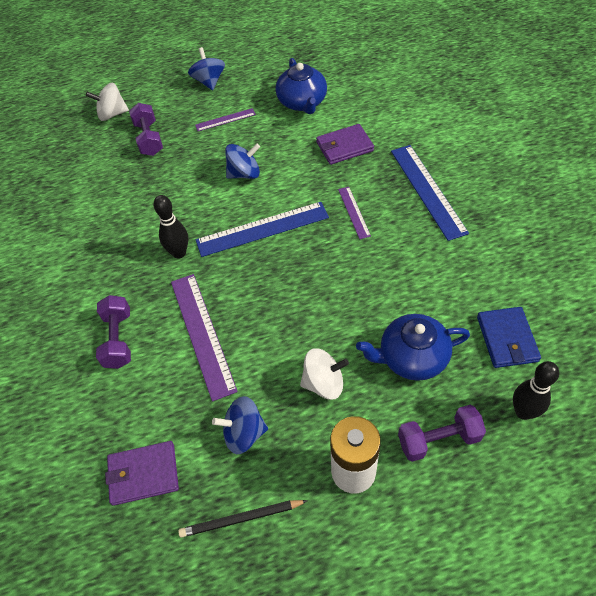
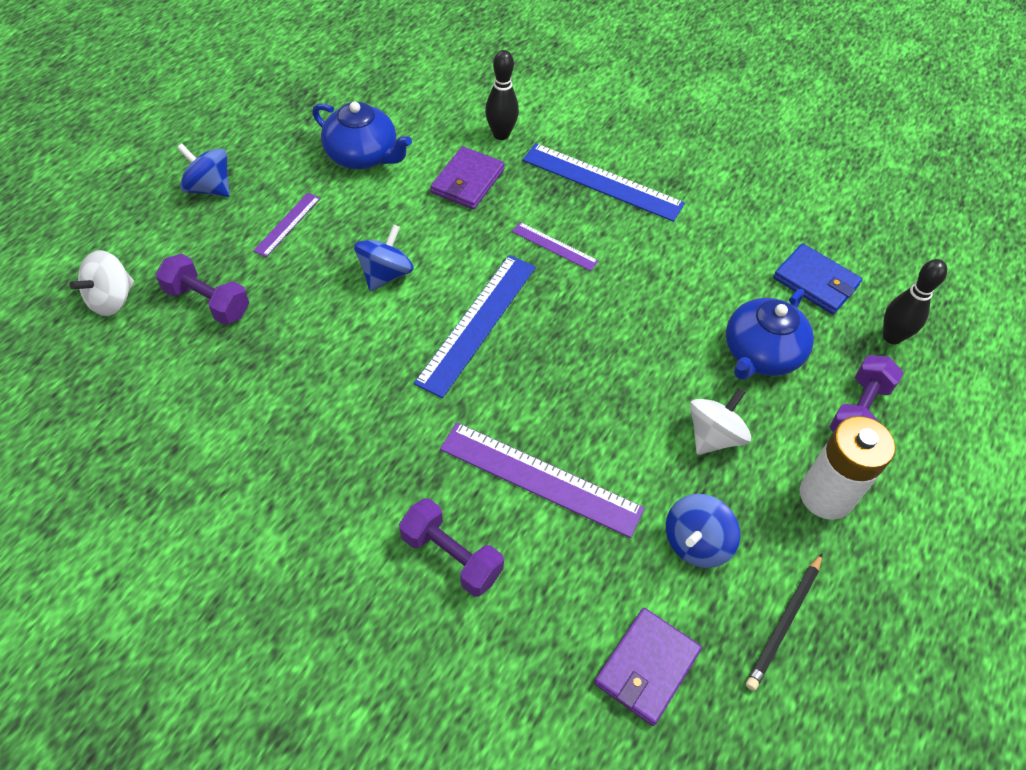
camera: 50 degrees left, 0 degrees up
black bowling pin [154,195,188,259] -> black bowling pin moved to [485,50,519,140]

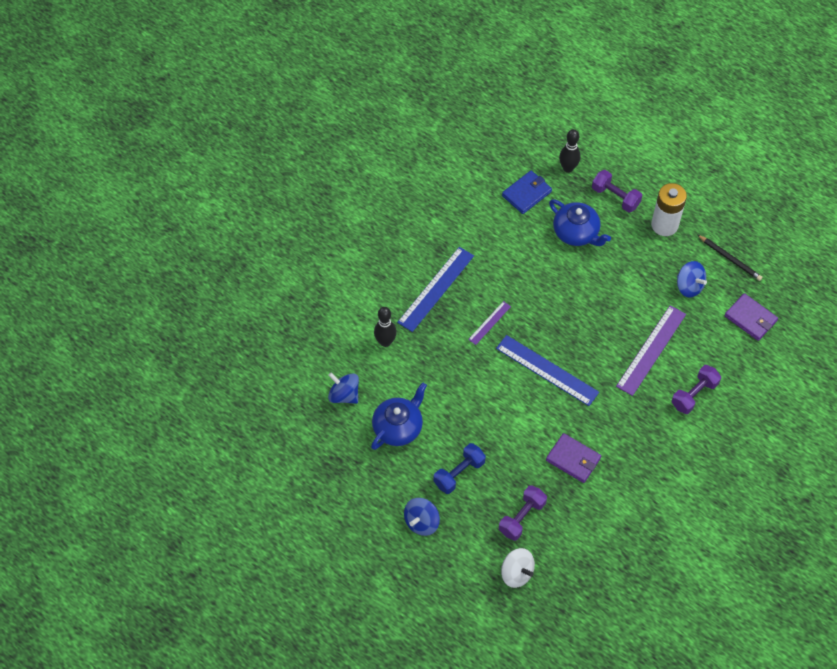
camera: 80 degrees left, 5 degrees up
purple ruler [253,193,320,257] -> blue dumbbell [433,443,486,494]
blue spinning top [354,224,414,291] -> blue spinning top moved to [328,372,359,404]
purple wallet [430,146,505,209] -> purple wallet moved to [546,433,601,483]
white spinning top [690,388,751,455] -> none

